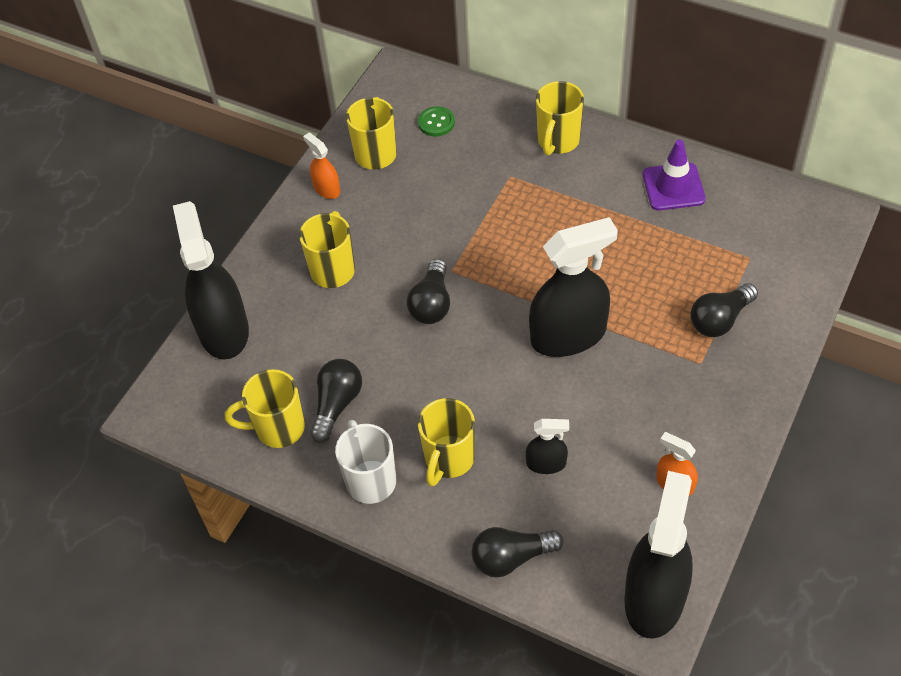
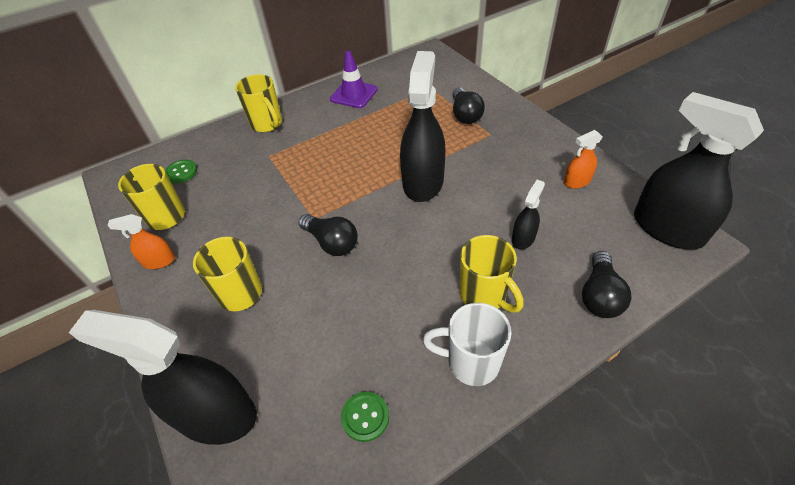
camera: 60 degrees left, 5 degrees down
yellow mug [225,369,305,448] -> green button [341,392,389,442]
black light bulb [310,359,362,442] -> none

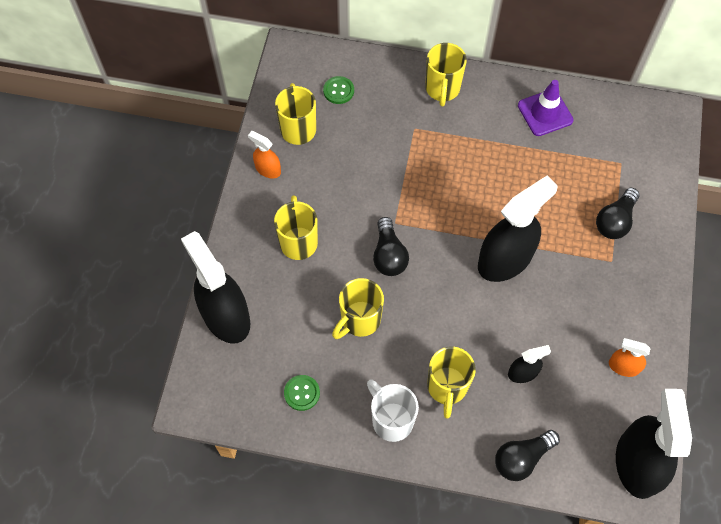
camera: 40 degrees right, 15 degrees up
none -> yellow mug [332,278,384,339]

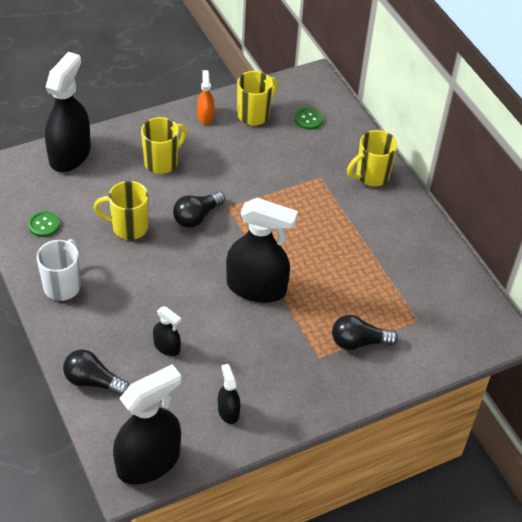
camera: 50 degrees right, 15 degrees down
yellow mug [427,347,476,419] -> none
purple traffic cone [518,80,573,136] -> none
orange spray bottle [609,338,651,377] -> black spray bottle [218,364,241,424]

